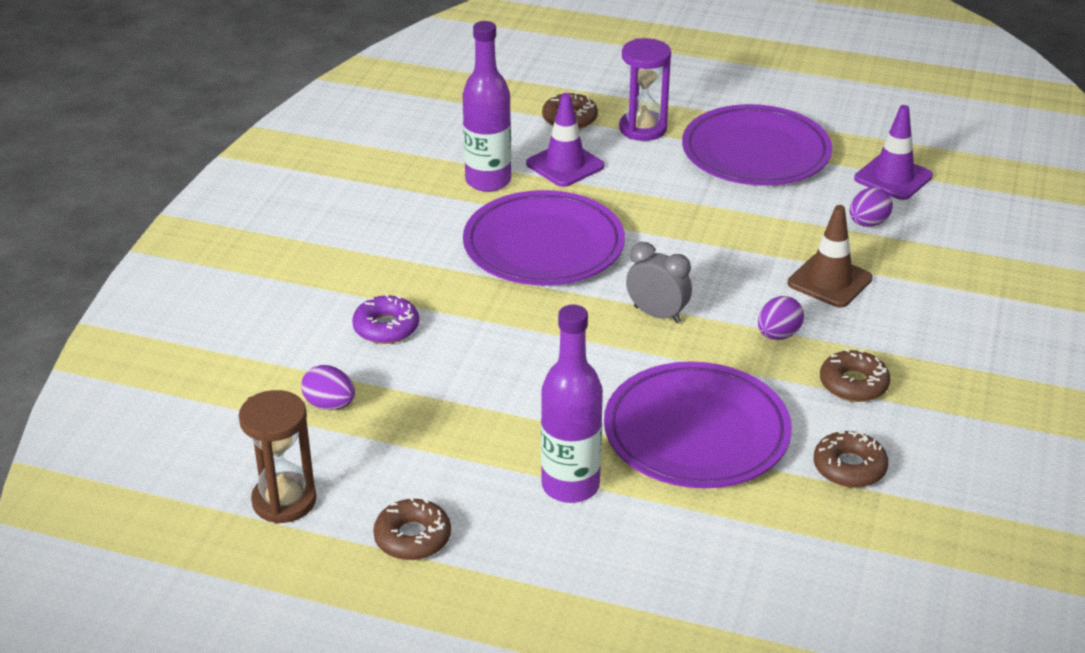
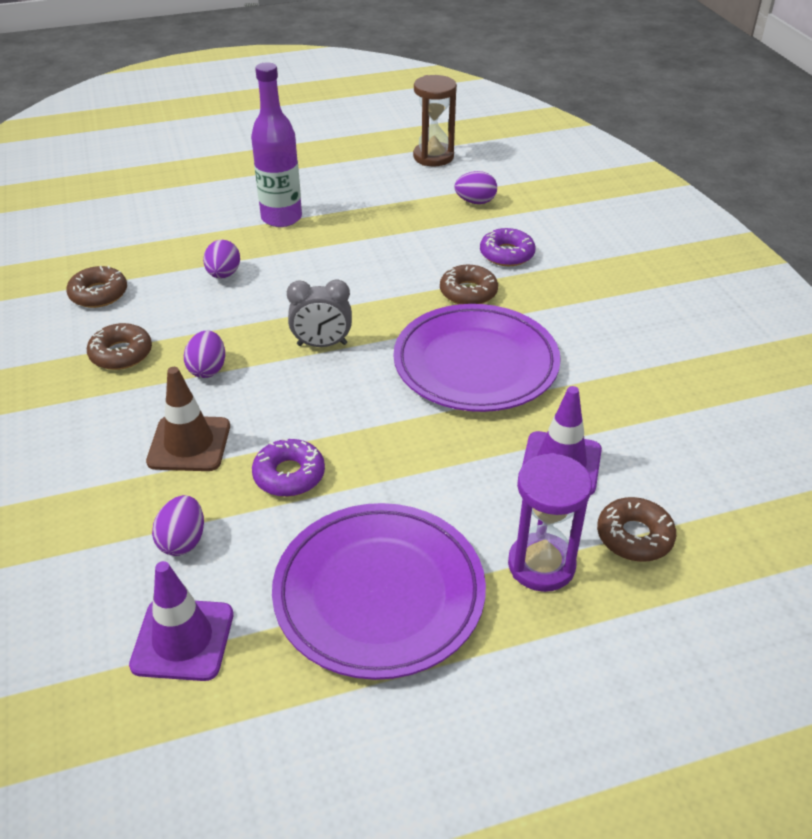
camera: 145 degrees right, 5 degrees up
brown donut [373,496,451,560] -> brown donut moved to [440,265,498,304]
purple bottle [462,21,511,192] -> none
purple plate [604,361,792,488] -> purple egg [203,240,240,279]
none -> purple donut [252,438,325,497]

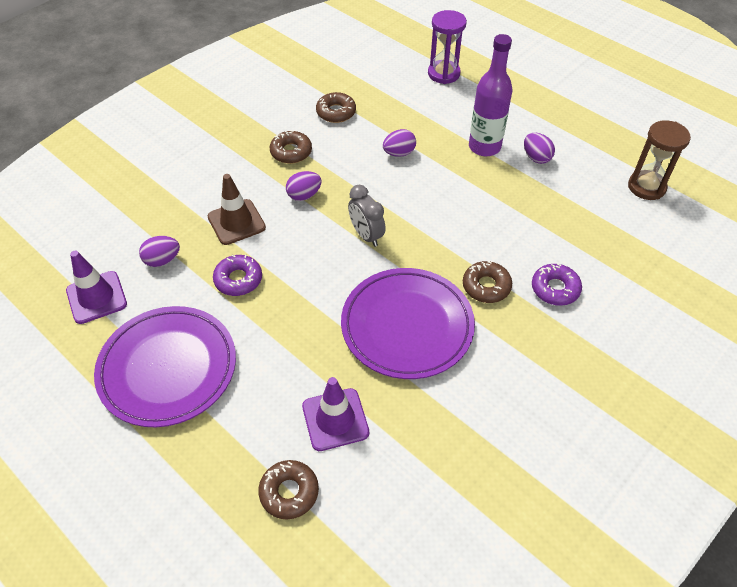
camera: 60 degrees right, 10 degrees up
purple egg [455,171,497,204] -> purple egg moved to [524,133,555,164]
purple hourglass [508,453,592,592] -> purple hourglass moved to [428,10,467,84]

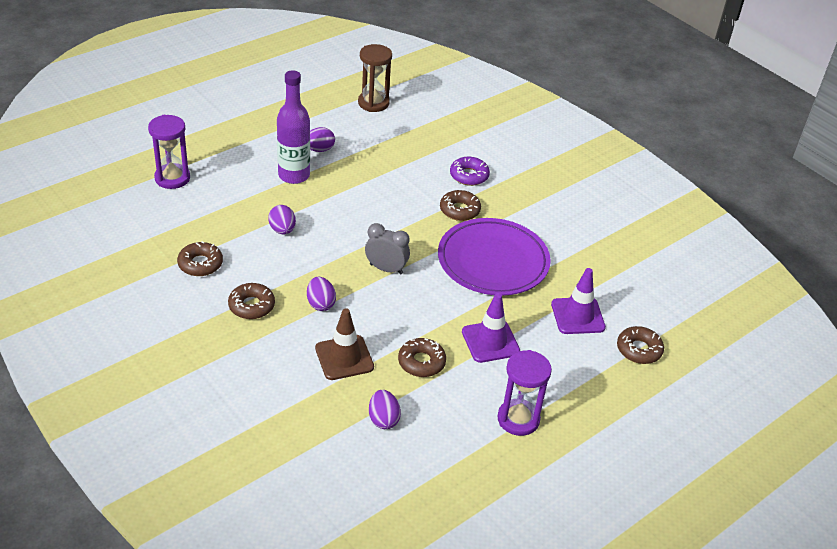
camera: 85 degrees left, 10 degrees down
purple traffic cone [66,251,127,324] -> purple traffic cone moved to [462,293,520,363]
purple plate [94,306,236,427] -> purple hourglass [498,350,552,436]
purple donut [213,255,262,296] -> brown donut [398,338,446,377]
grey clock [348,185,386,247] -> grey clock turned 135 degrees counterclockwise [365,223,410,275]

